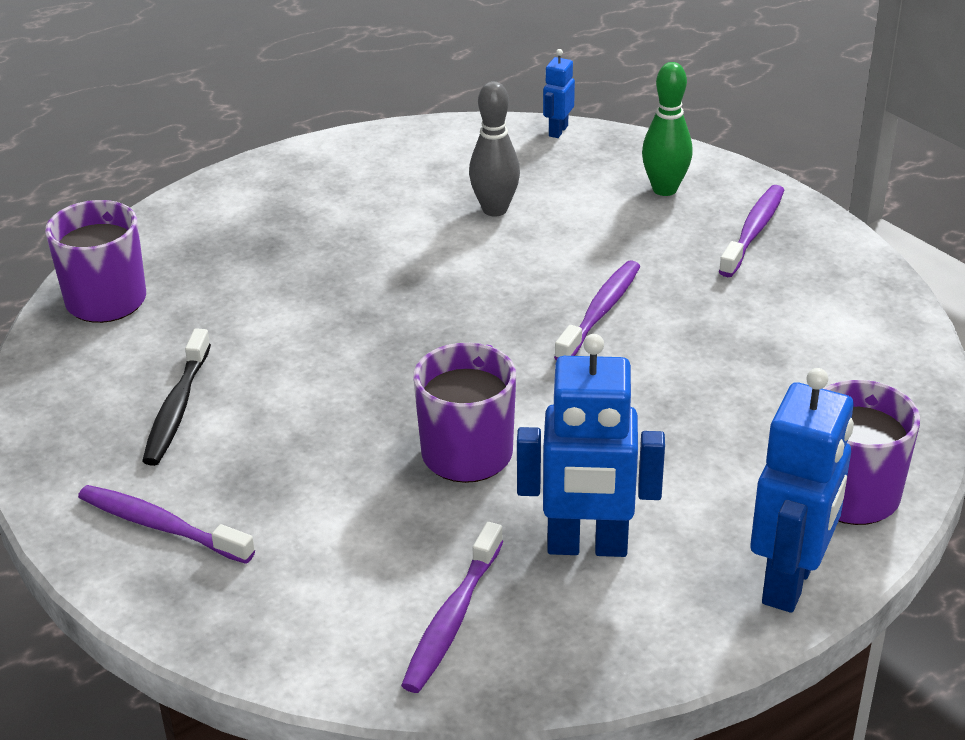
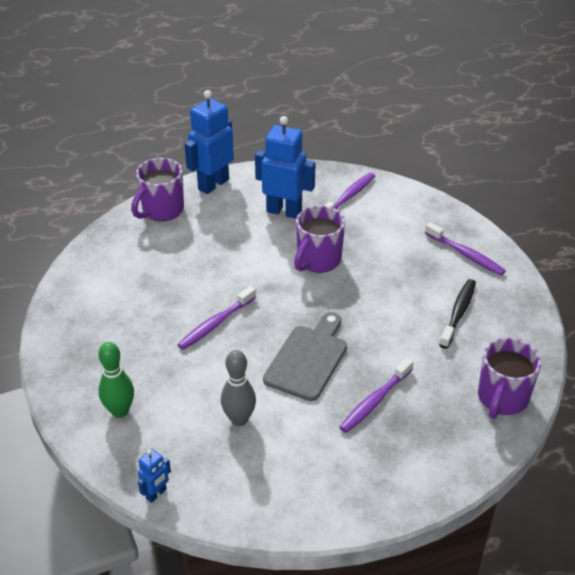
camera: 165 degrees left, 5 degrees up
purple toothbrush [719,185,784,277] -> purple toothbrush moved to [340,358,413,433]
none -> grey cutting board [263,312,347,401]

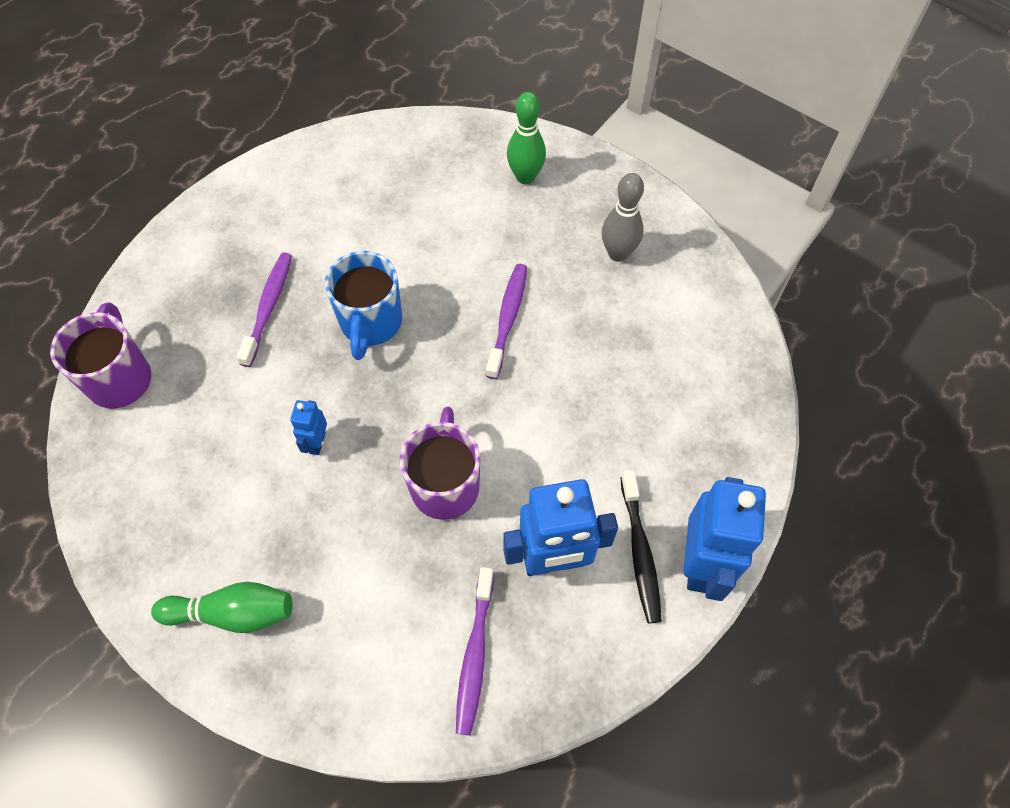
camera: 150 degrees right, 20 degrees up
purple mug [131,158,184,221] -> none
blue robot [138,449,171,503] -> blue robot moved to [290,400,327,455]
grey bowling pin [221,350,256,426] -> grey bowling pin moved to [602,173,644,262]
grey cutting board [263,312,347,401] -> blue mug [325,251,402,360]
purple toothbrush [425,222,506,276] -> green bowling pin [151,582,293,633]
black toothbrush [439,279,476,349] -> black toothbrush moved to [620,470,662,623]

